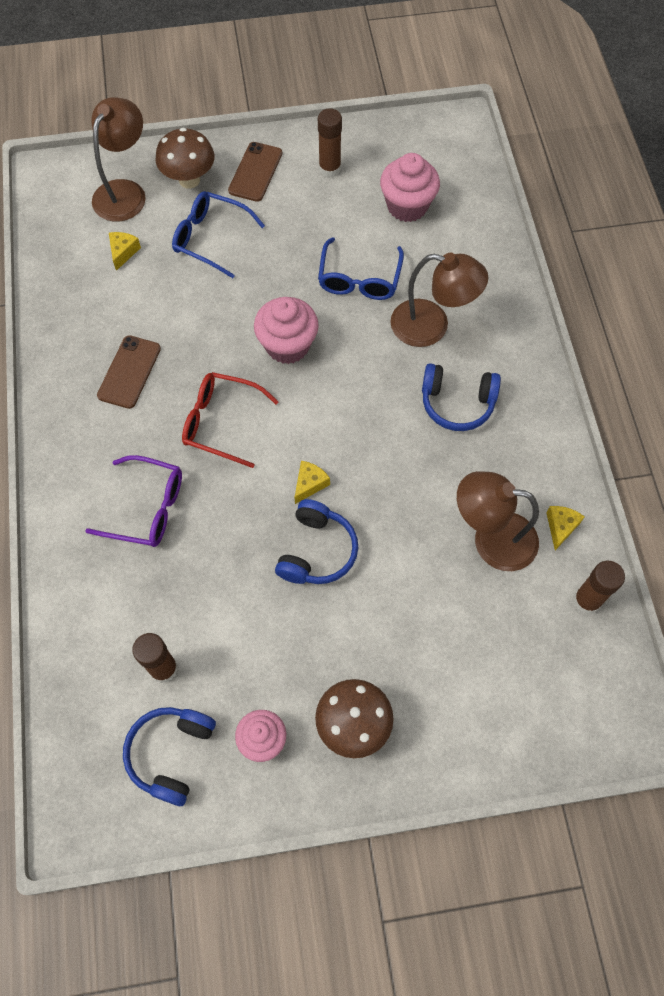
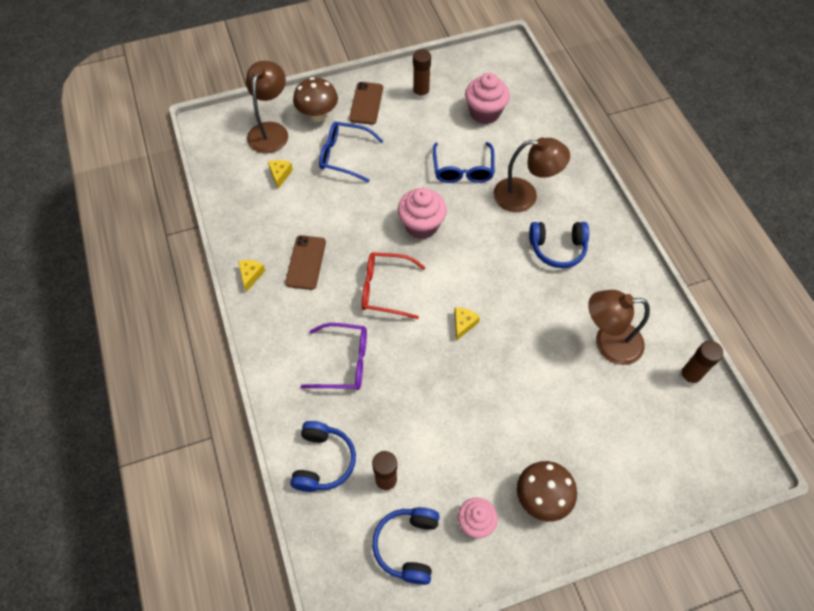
camera: 10 degrees left, 5 degrees down
blue headphones [275,499,358,584] -> blue headphones moved to [290,421,356,492]
yellow cheese [546,506,585,550] -> yellow cheese moved to [238,260,265,292]

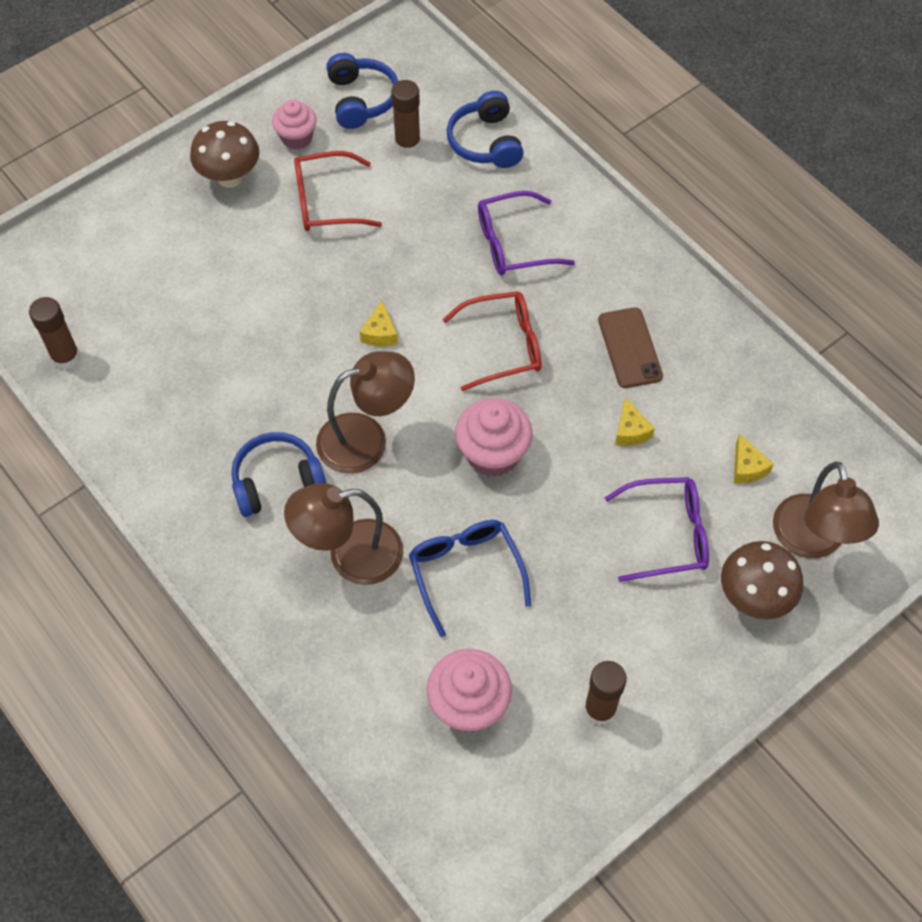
camera: 160 degrees right, 0 degrees up
yellow cheese [238,260,265,292] -> yellow cheese moved to [615,397,655,446]
blue glasses [319,122,383,183] -> purple glasses [604,477,709,582]
brown phone [349,82,383,125] -> none
brown lamp [588,290,650,365] -> brown lamp moved to [316,351,415,474]
none -> red glasses [294,151,382,231]

